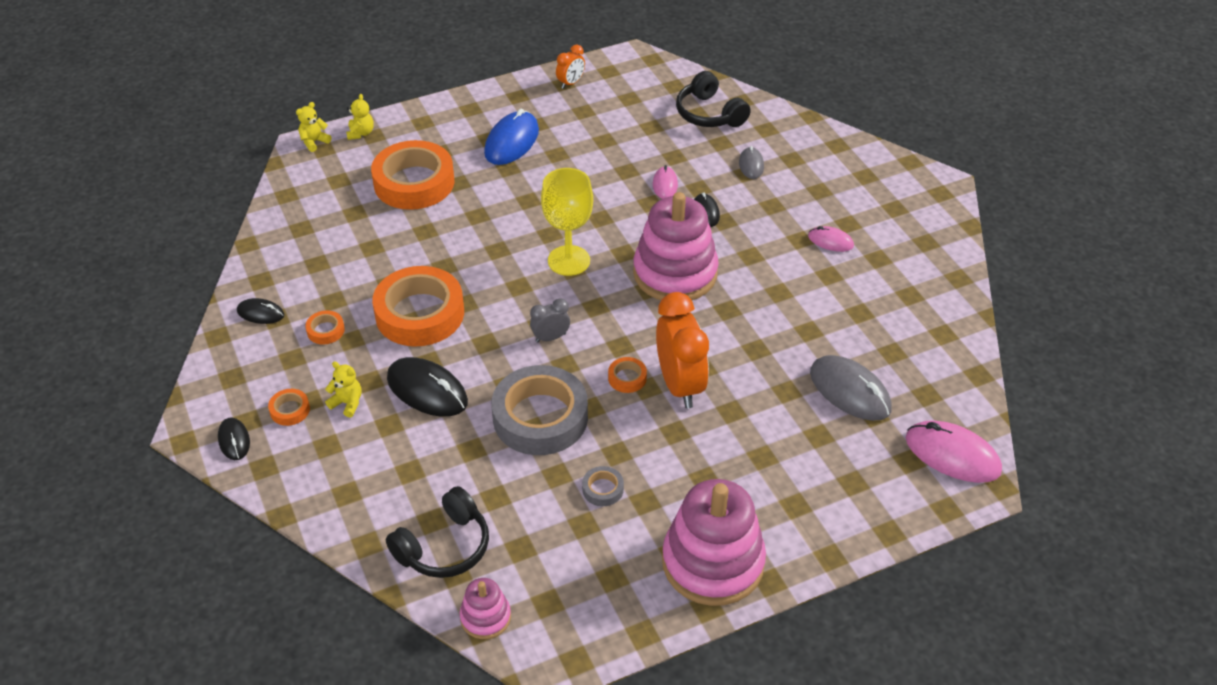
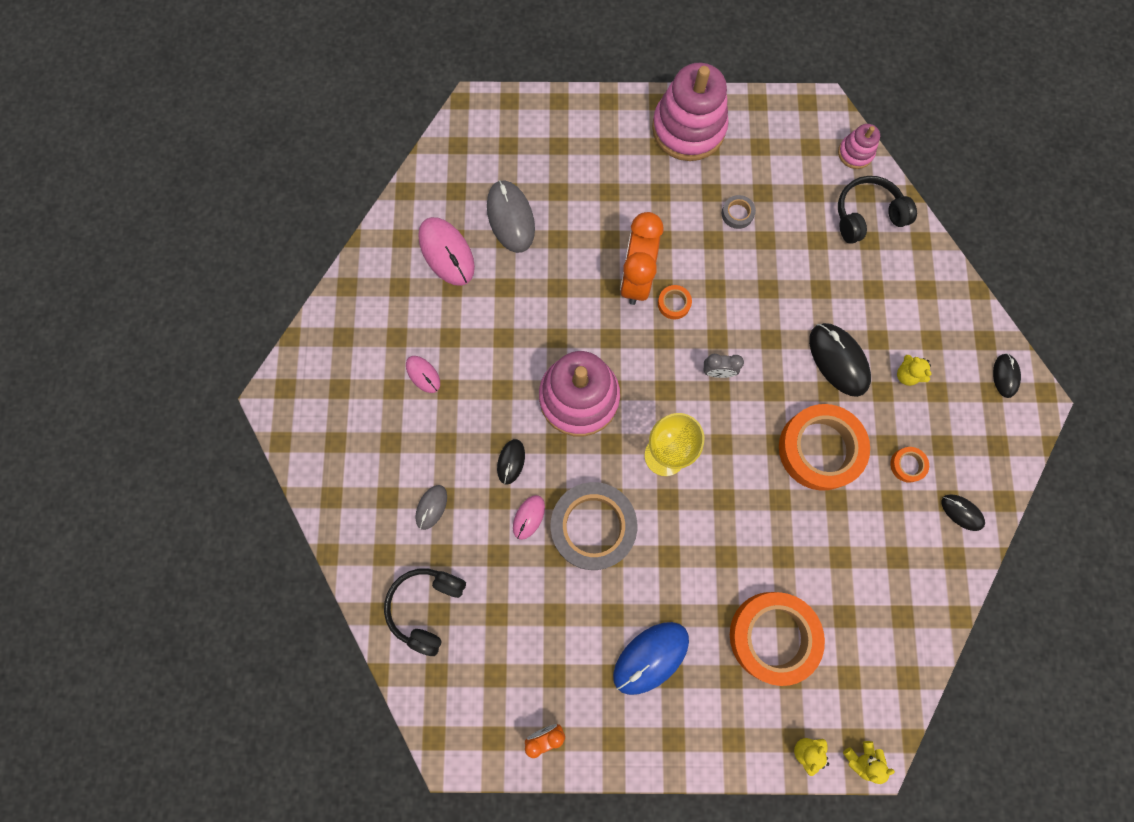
camera: 155 degrees left, 30 degrees up
orange tape [268,389,310,426] -> none
grey tape [491,365,588,455] -> grey tape moved to [551,482,637,570]
black headphones [676,71,751,127] -> black headphones turned 150 degrees counterclockwise [384,568,466,656]
pink mouse [906,420,1002,483] -> pink mouse moved to [418,217,475,286]

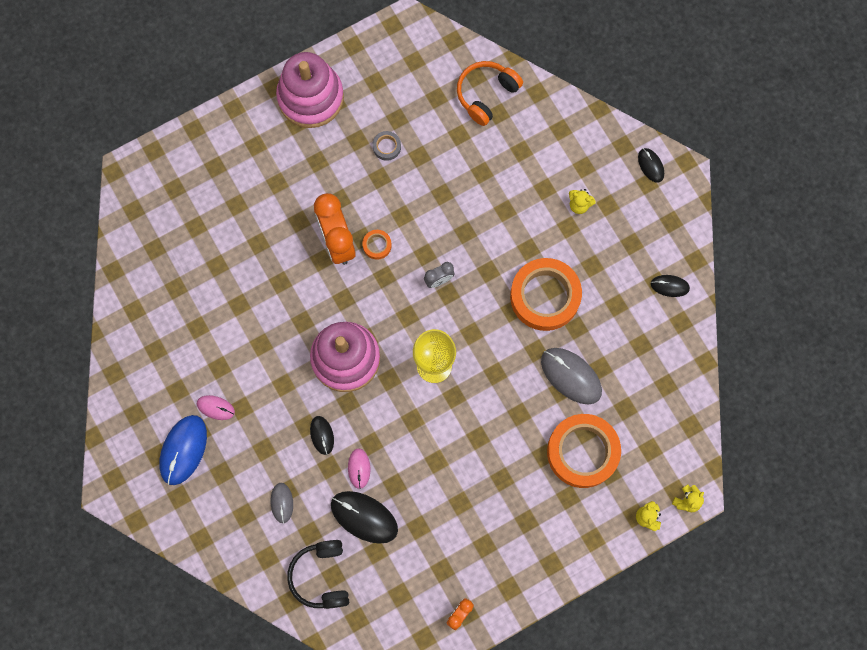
camera: 30 degrees left, 0 degrees up
pink mouse [418,217,475,286] -> none
grey mouse [487,180,535,253] -> grey mouse moved to [541,348,602,405]
grey tape [551,482,637,570] -> none
blue mouse [613,622,689,695] -> blue mouse moved to [159,415,207,485]
black mouse [809,323,871,397] -> black mouse moved to [331,491,398,544]
pink stacking toy [838,124,880,169] -> none
black headphones [838,176,917,244] -> orange headphones [457,61,523,126]
orange tape [890,447,929,483] -> none

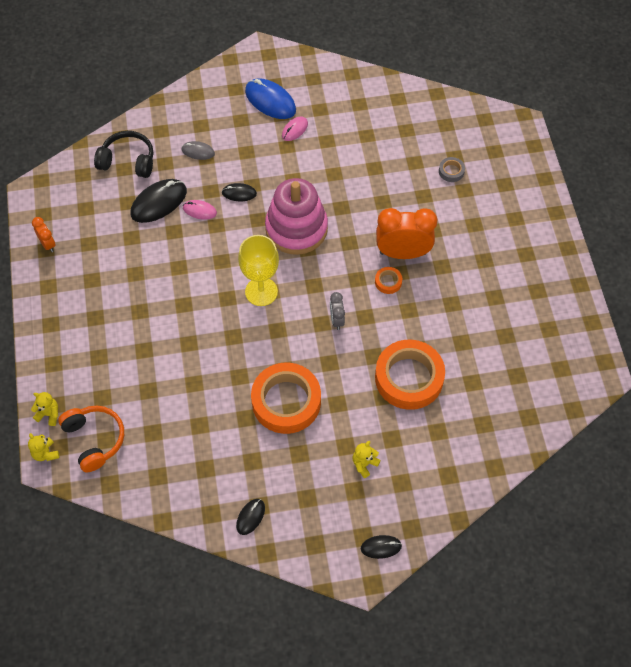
camera: 110 degrees right, 15 degrees down
pink stacking toy [276,52,344,128] -> none
grey tape [372,131,401,161] -> grey tape moved to [439,157,465,182]
orange headphones [457,61,523,126] -> orange headphones moved to [58,406,124,472]
grey mouse [541,348,602,405] -> none
orange tape [547,414,621,488] -> orange tape moved to [375,340,445,410]

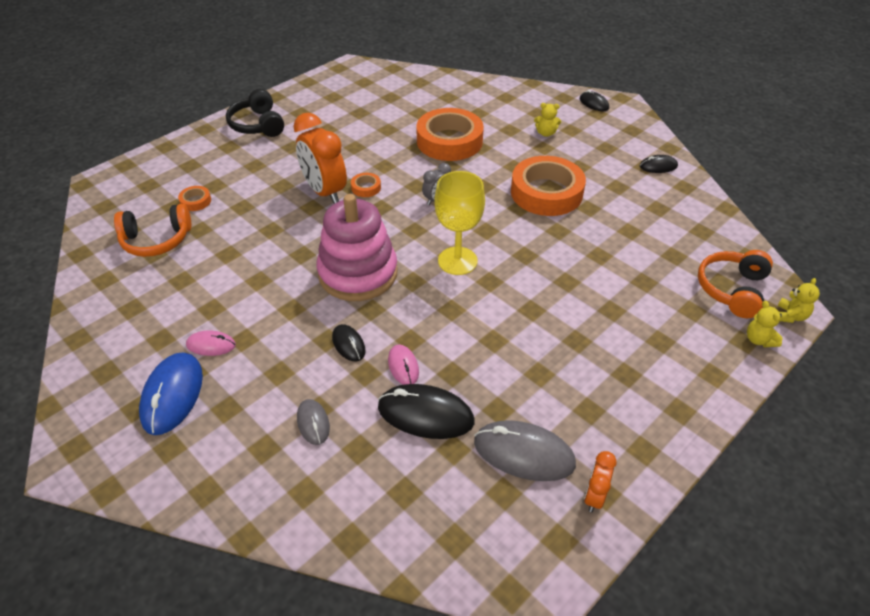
camera: 125 degrees left, 15 degrees down
black headphones [94,131,153,178] -> black headphones moved to [226,89,284,137]
grey tape [439,157,465,182] -> orange tape [178,186,211,211]
none -> orange headphones [114,204,191,257]
none -> grey mouse [474,420,576,481]

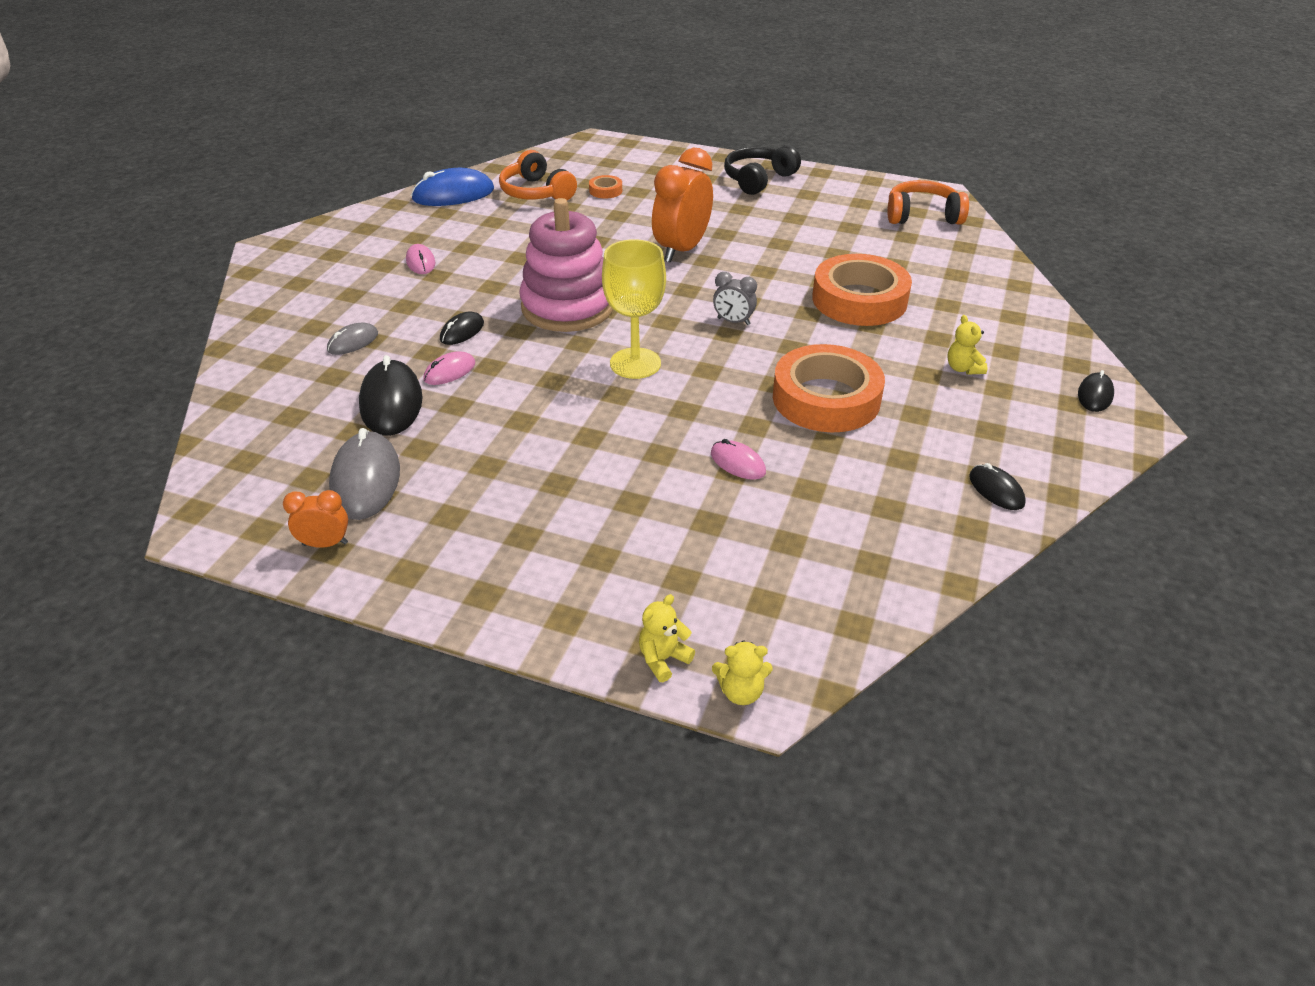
camera: 65 degrees right, 5 degrees down
blue mouse [139,352,203,435] -> blue mouse moved to [411,168,494,206]
orange tape [351,173,381,197] -> none
orange headphones [698,250,773,318] -> orange headphones moved to [887,180,969,224]
none -> pink mouse [711,439,766,480]

